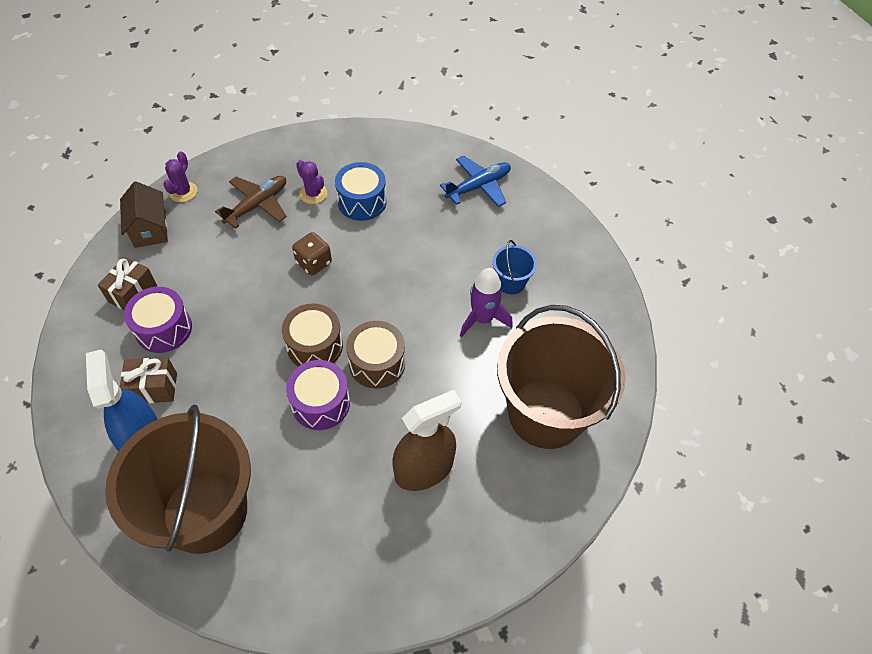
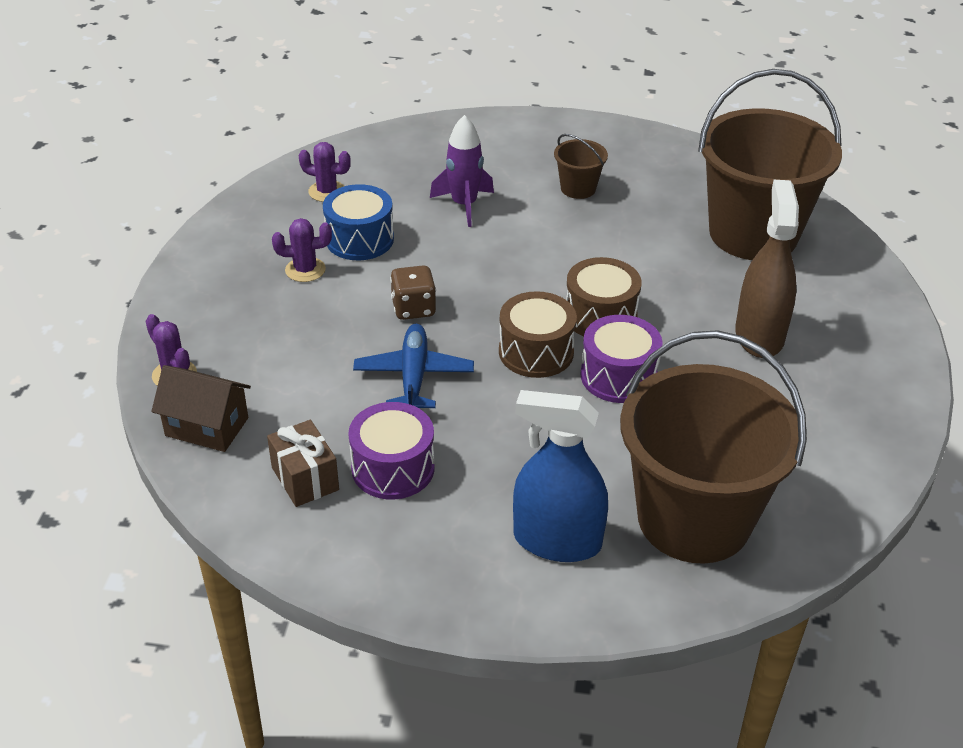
camera: 55 degrees left, 15 degrees down
brown gift [120,357,177,403] -> none
brown plane [215,176,287,229] -> none
blue plane [440,156,511,207] -> blue plane moved to [353,324,474,408]
purple rocket [460,268,513,337] -> purple rocket moved to [430,115,494,227]
blue bucket [493,240,537,294] -> brown bucket [554,134,608,199]
none -> purple cactus [298,142,351,202]

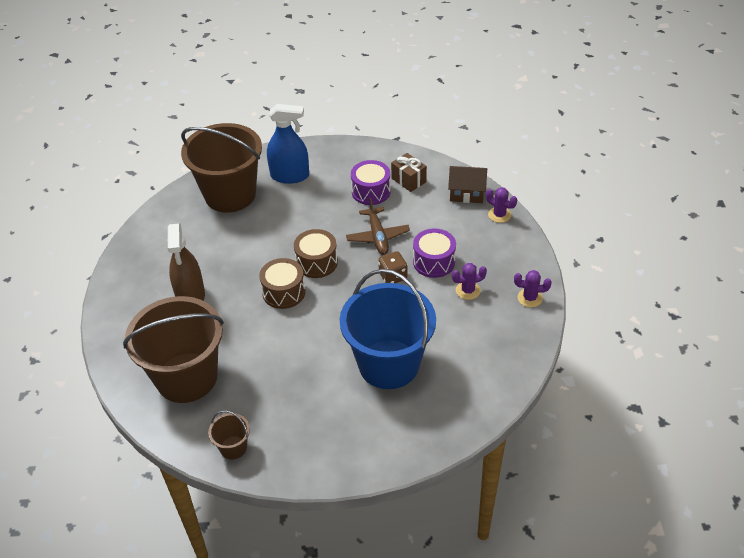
camera: 170 degrees right, 5 degrees up
purple cactus [298,142,351,202] -> purple cactus moved to [514,270,552,307]
blue drum [323,184,394,260] -> none
blue plane [353,324,474,408] -> brown plane [346,198,410,255]
purple rocket [430,115,494,227] -> blue bucket [340,269,436,389]
brown bucket [554,134,608,199] -> brown bucket moved to [208,410,250,460]
purple drum [581,315,663,403] -> purple drum moved to [413,228,456,278]

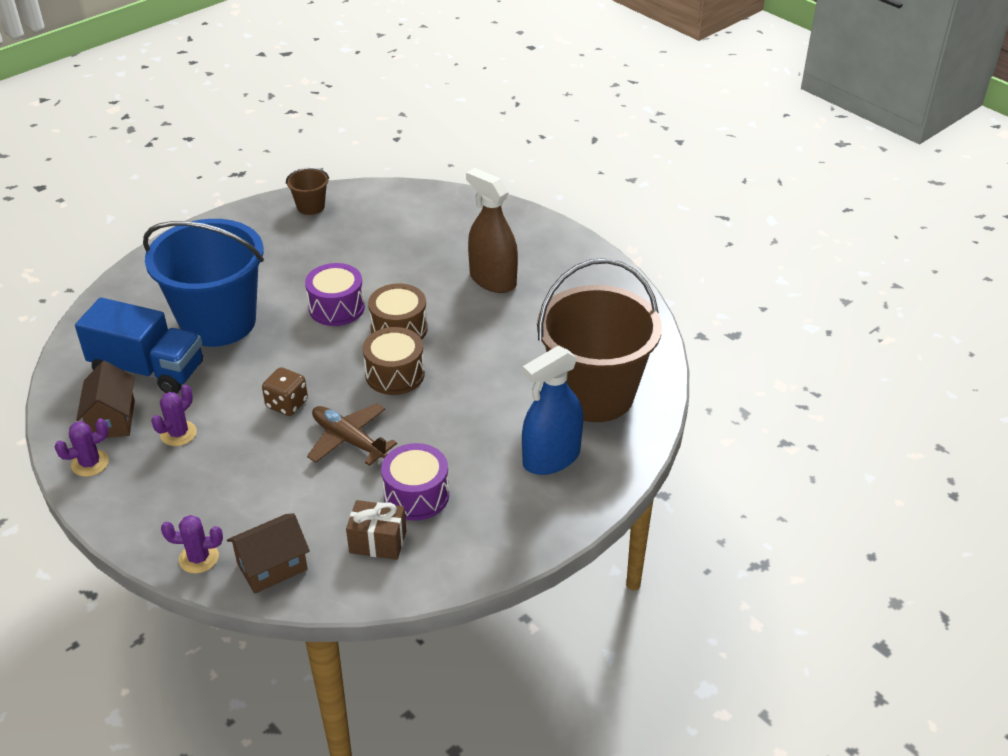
camera: 140 degrees right, 5 degrees down
brown bucket [123,296,224,403] -> none
purple drum [413,228,456,278] -> purple drum moved to [305,263,365,326]
none -> blue truck [75,297,203,393]
none -> brown house [76,361,135,438]

